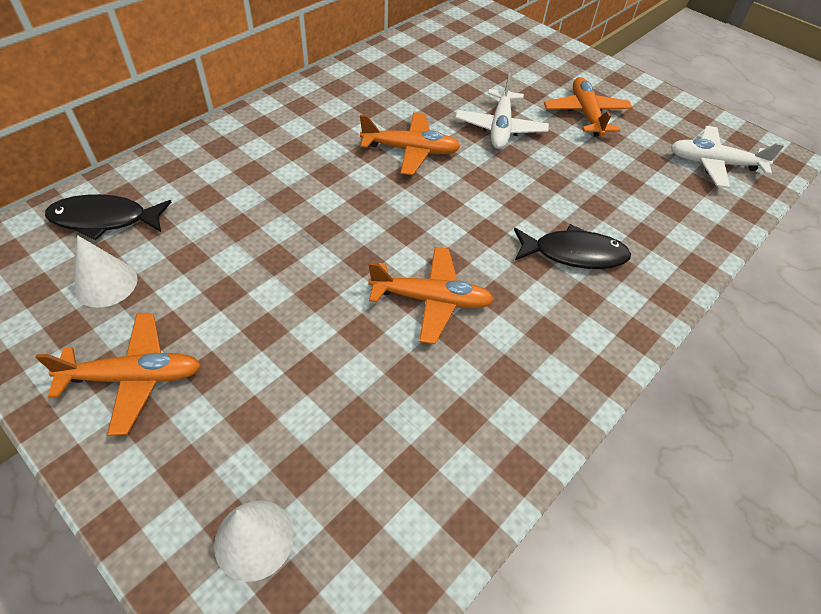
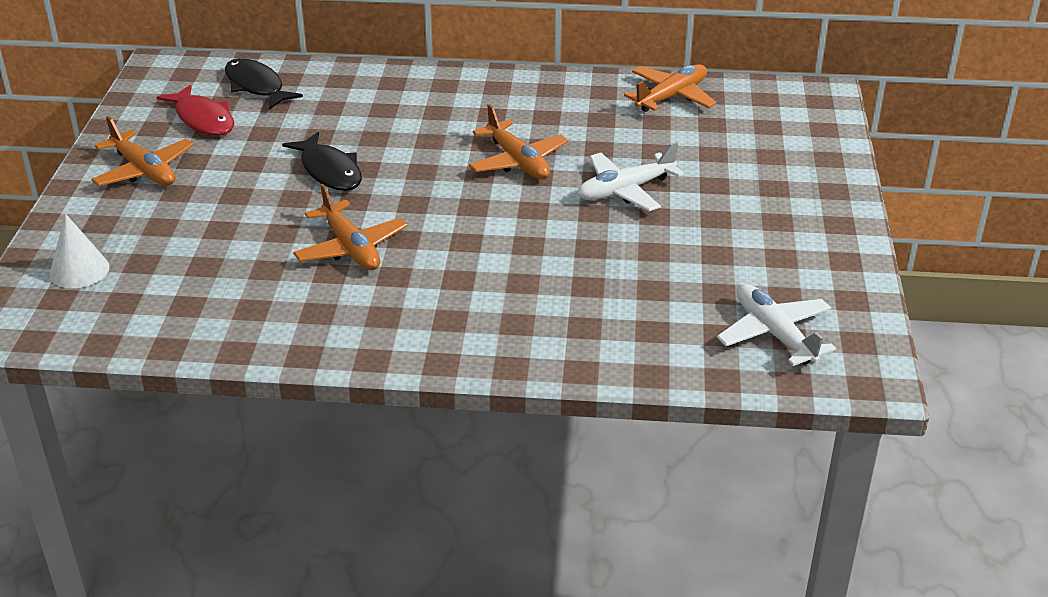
camera: 55 degrees right, 15 degrees down
white cone [74,235,137,308] -> red fish [157,85,234,136]
black fish [514,224,631,269] -> black fish moved to [282,132,362,191]
orange plane [544,77,633,136] -> orange plane moved to [624,64,717,112]

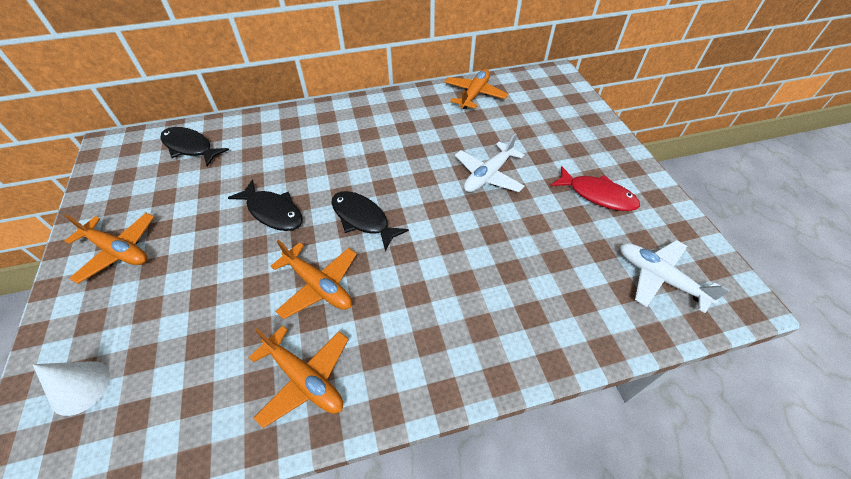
camera: 20 degrees left, 15 degrees up
red fish [157,85,234,136] -> red fish moved to [551,166,640,211]
orange plane [469,104,568,179] -> orange plane moved to [248,326,349,428]
none -> black fish [331,191,409,251]

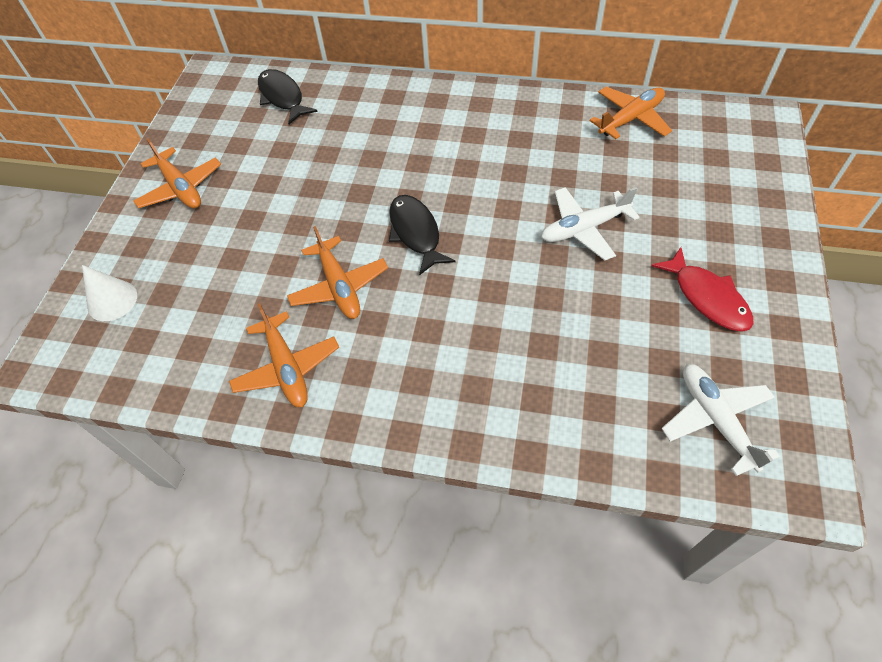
camera: 30 degrees right, 5 degrees up
black fish [228,179,303,231] -> none

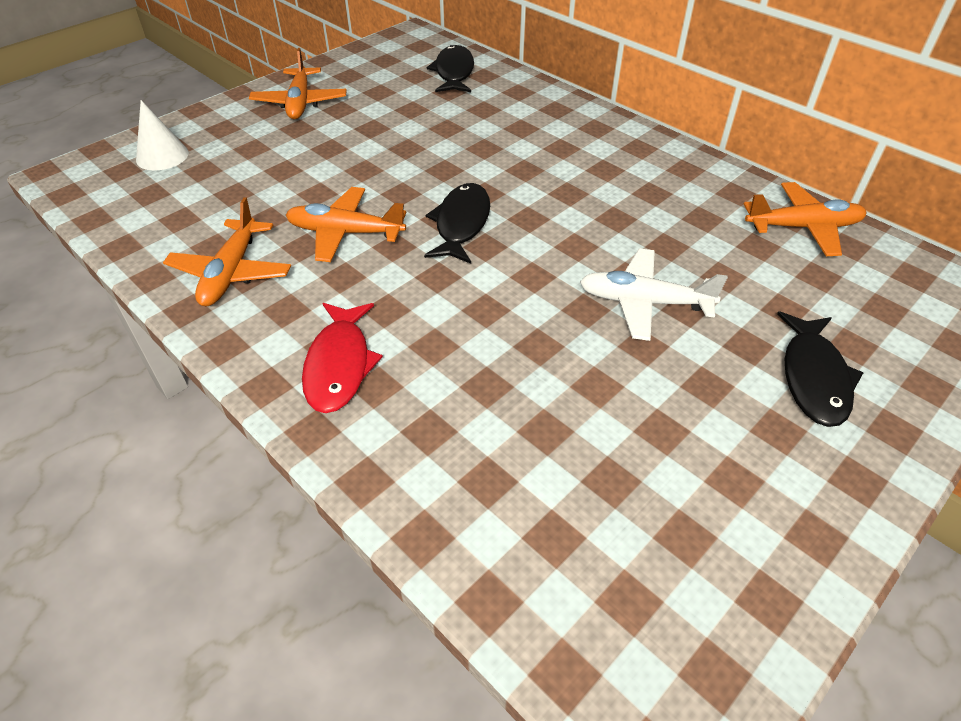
camera: 30 degrees right, 10 degrees down
orange plane [287,226,388,319] -> orange plane turned 90 degrees clockwise [286,187,406,262]
red fish [651,247,754,332] -> red fish moved to [302,303,383,413]
white plane [662,364,780,476] -> none
none -> black fish [777,311,864,427]

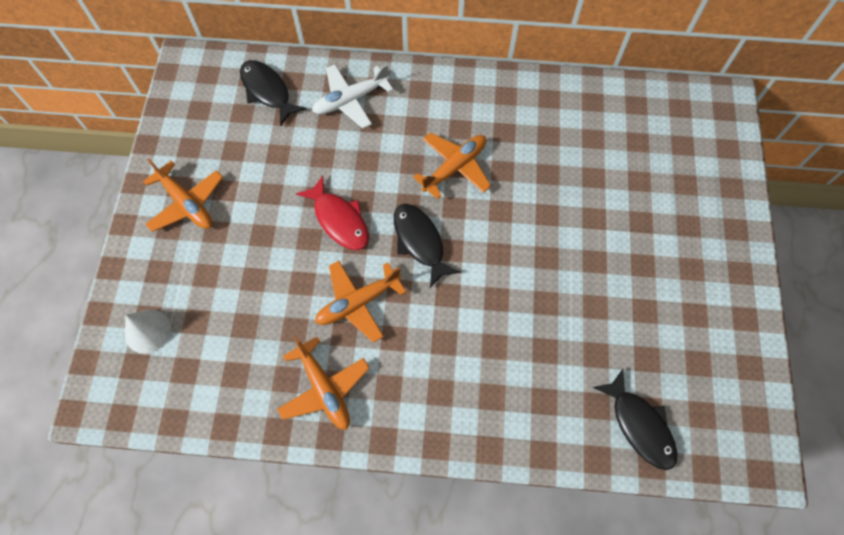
camera: 40 degrees left, 20 degrees up
red fish [302,303,383,413] -> red fish moved to [296,176,369,250]
white plane [580,248,728,341] -> white plane moved to [312,64,393,128]
orange plane [744,182,867,256] -> orange plane moved to [413,132,491,199]
black fish [777,311,864,427] -> black fish moved to [593,369,678,470]

